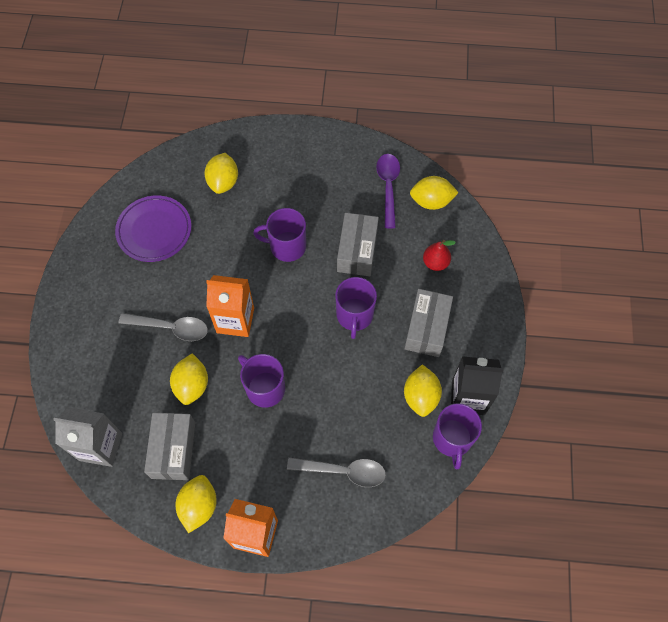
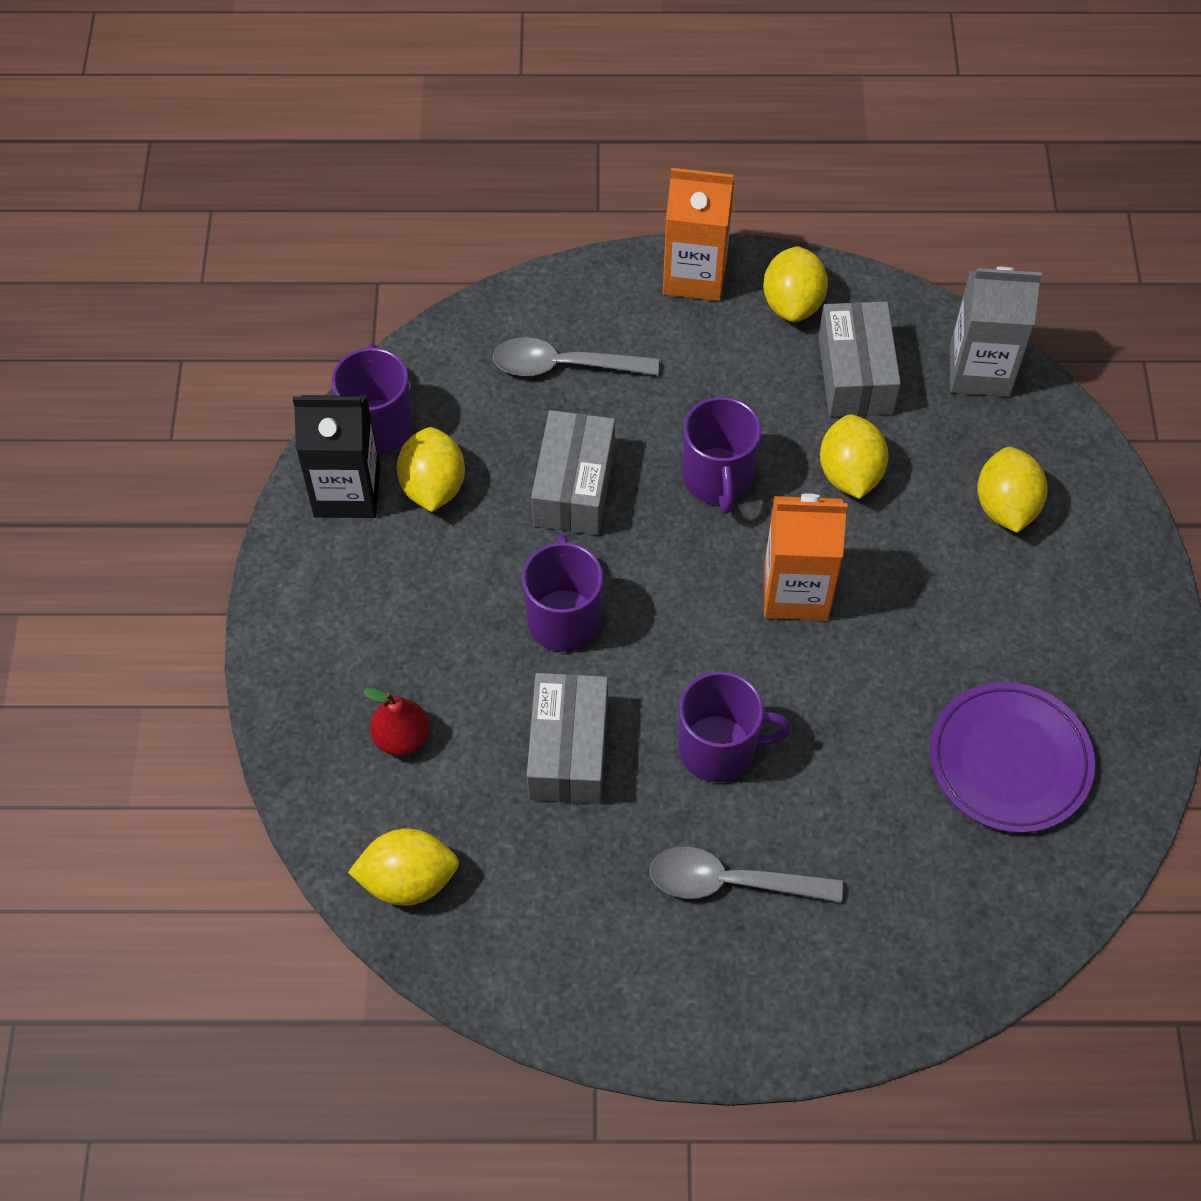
camera: 175 degrees right, 5 degrees down
grey spoon [119,313,208,341] -> grey spoon moved to [650,847,843,903]
yellow lemon [204,153,238,194] -> yellow lemon moved to [977,447,1048,533]
purple mug [238,354,285,408] -> purple mug turned 45 degrees clockwise [683,397,761,514]
purple spoon [376,154,400,229] -> none
grey box [404,289,453,357] -> grey box moved to [531,410,615,535]

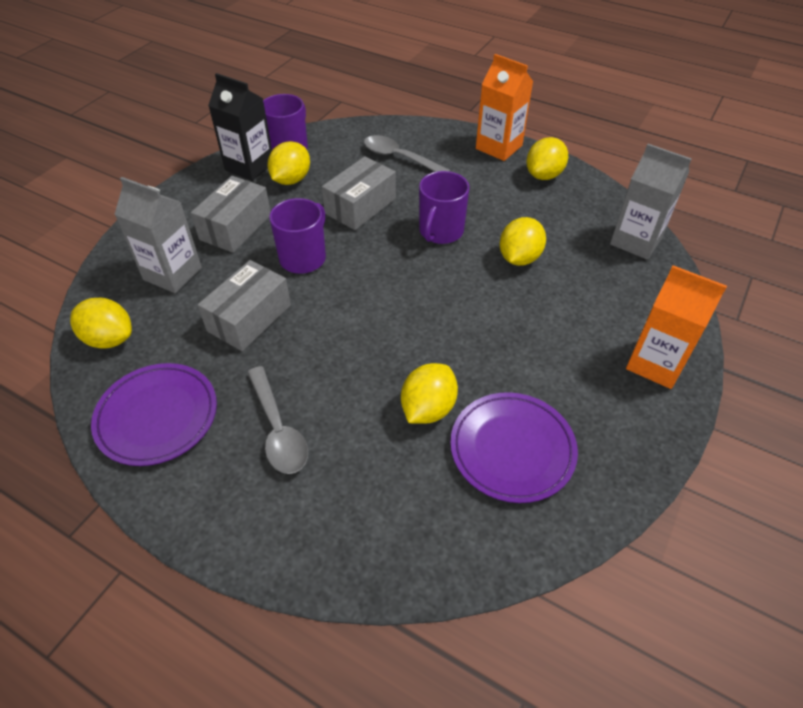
camera: 30 degrees right, 10 degrees down
red pear [363,689,429,756] -> grey carton [114,177,202,293]
grey spoon [650,847,843,903] -> grey spoon turned 150 degrees counterclockwise [247,366,308,474]
purple mug [678,671,792,782] -> none
orange carton [764,494,848,621] -> orange carton moved to [626,265,727,389]
grey box [818,301,901,417] -> grey box moved to [191,176,271,253]
yellow lemon [977,447,1048,533] -> yellow lemon moved to [401,363,458,424]
none -> purple plate [91,363,217,466]

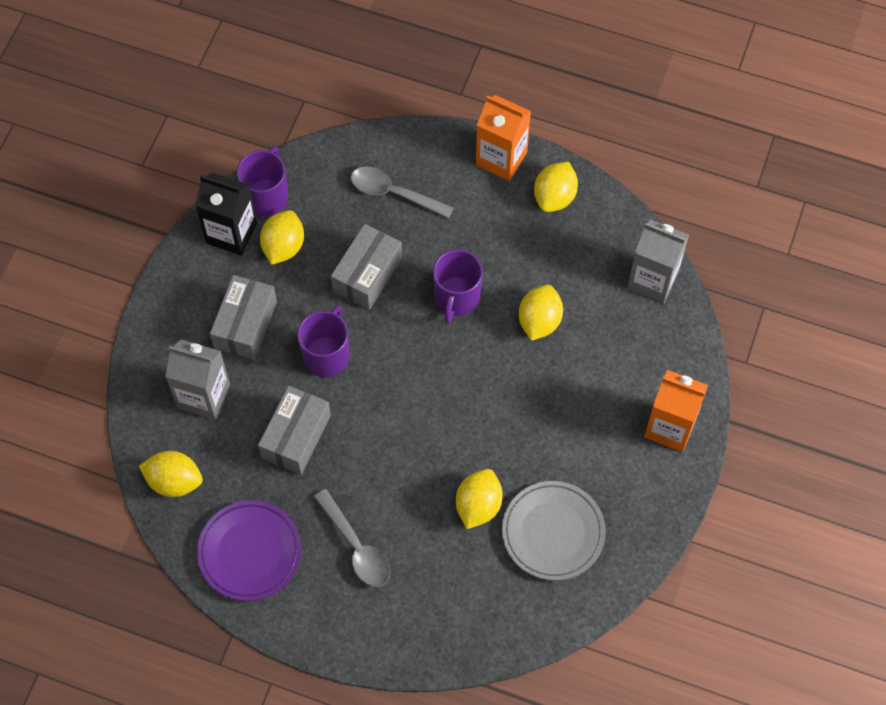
camera: 10 degrees left, 15 degrees up
purple plate [450,392,578,503] -> grey plate [502,481,606,581]

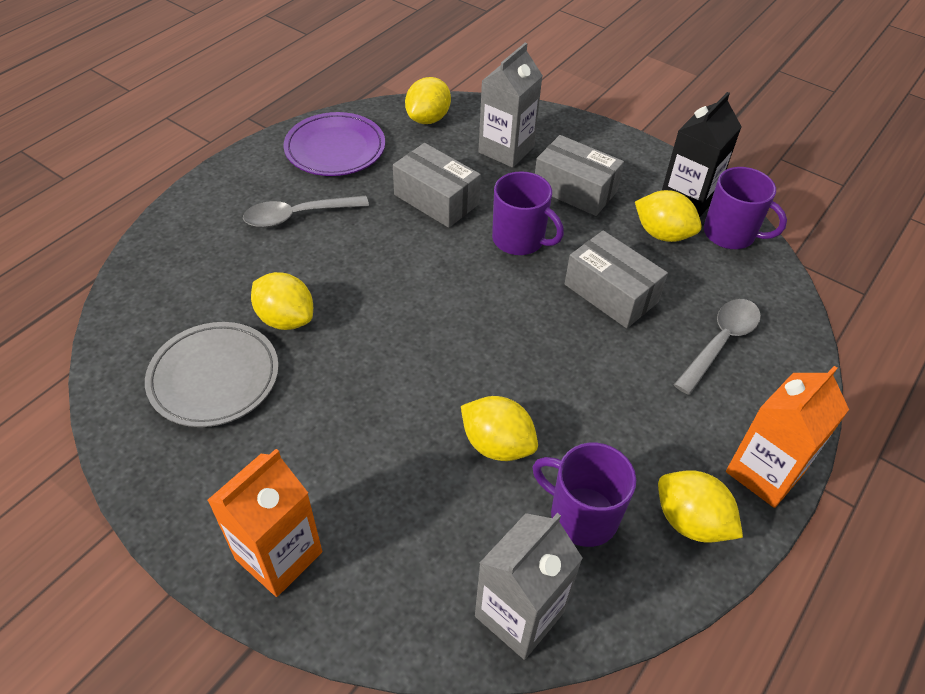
camera: 105 degrees right, 15 degrees down
purple mug [433,249,483,324] -> purple mug moved to [532,443,636,547]

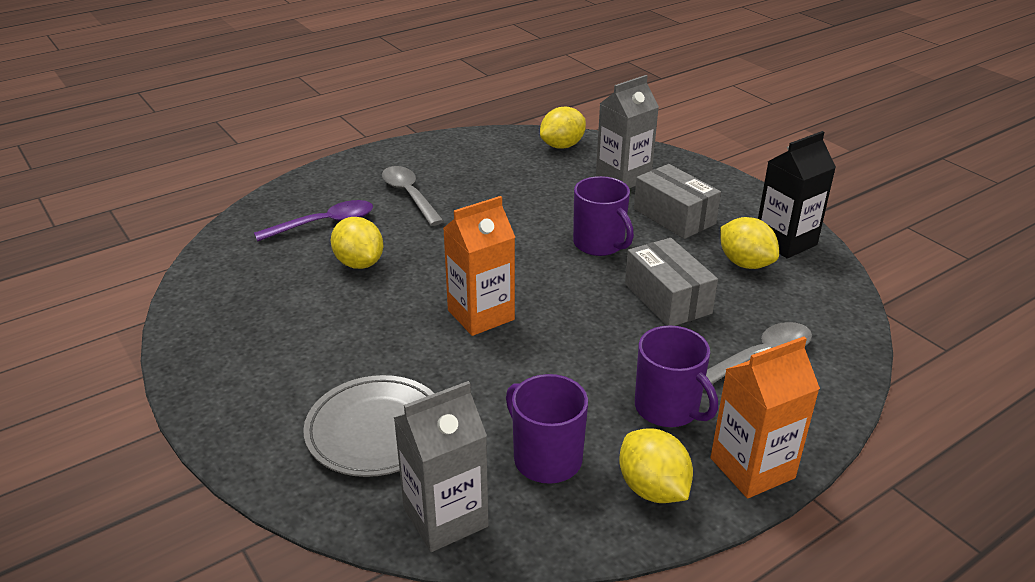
camera: 20 degrees right, 15 degrees down
grey plate [145,322,279,427] -> grey plate moved to [303,375,435,477]
orange carton [207,449,322,597] -> orange carton moved to [443,196,515,336]
grey spoon [243,196,369,228] -> grey spoon turned 60 degrees clockwise [382,166,444,226]
purple plate [284,112,385,176] -> none
grey box [393,143,481,228] -> none
yellow lemon [461,396,538,461] -> none
purple mug [704,167,787,249] -> purple mug moved to [635,325,718,427]
none -> purple spoon [254,200,373,241]

